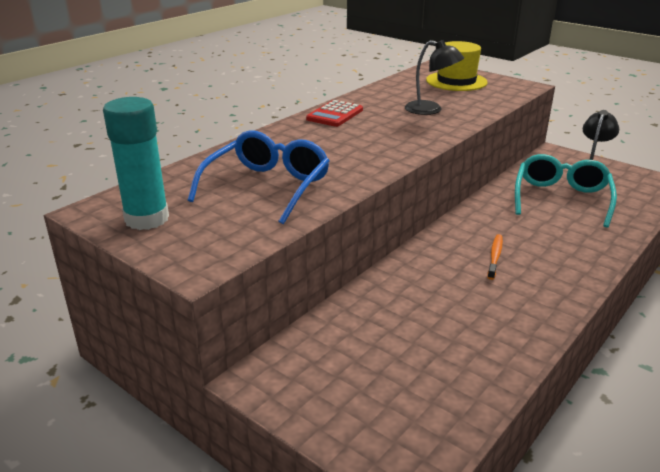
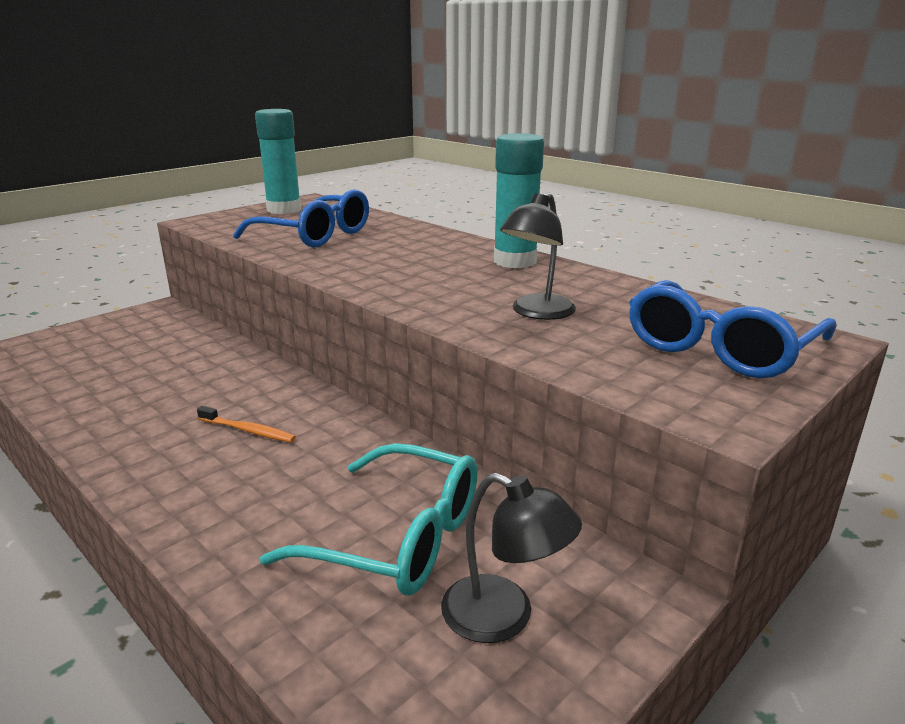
camera: 95 degrees right, 5 degrees down
red calculator [306,100,363,127] -> turquoise glue stick [494,133,544,268]
yellow hat [426,41,488,91] -> blue glasses [629,280,837,378]

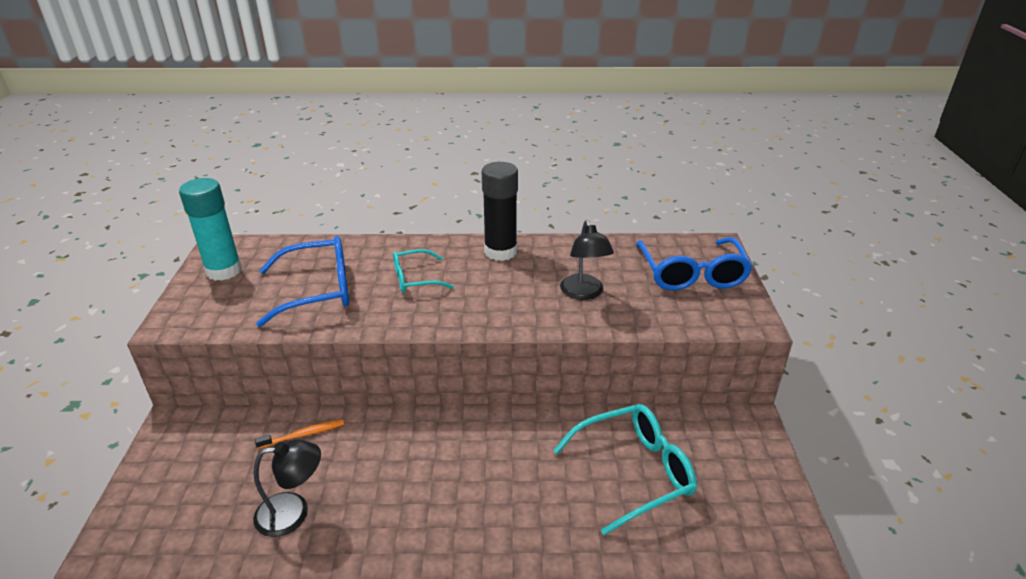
camera: 45 degrees left, 10 degrees up
orange toothbrush [197,406,296,442] -> orange toothbrush moved to [255,419,344,449]
black lamp [441,473,582,643] -> black lamp moved to [253,440,321,537]
turquoise glue stick [494,133,544,268] -> black glue stick [482,162,518,261]
none -> turquoise glasses [393,249,454,293]

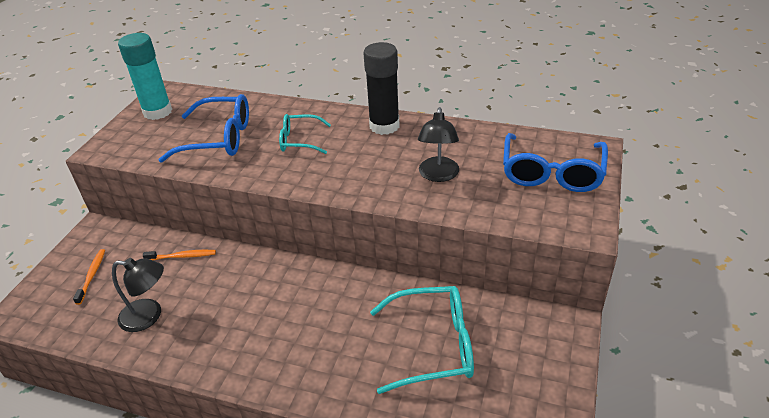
camera: 20 degrees right, 5 degrees up
none -> orange toothbrush [73,249,105,305]

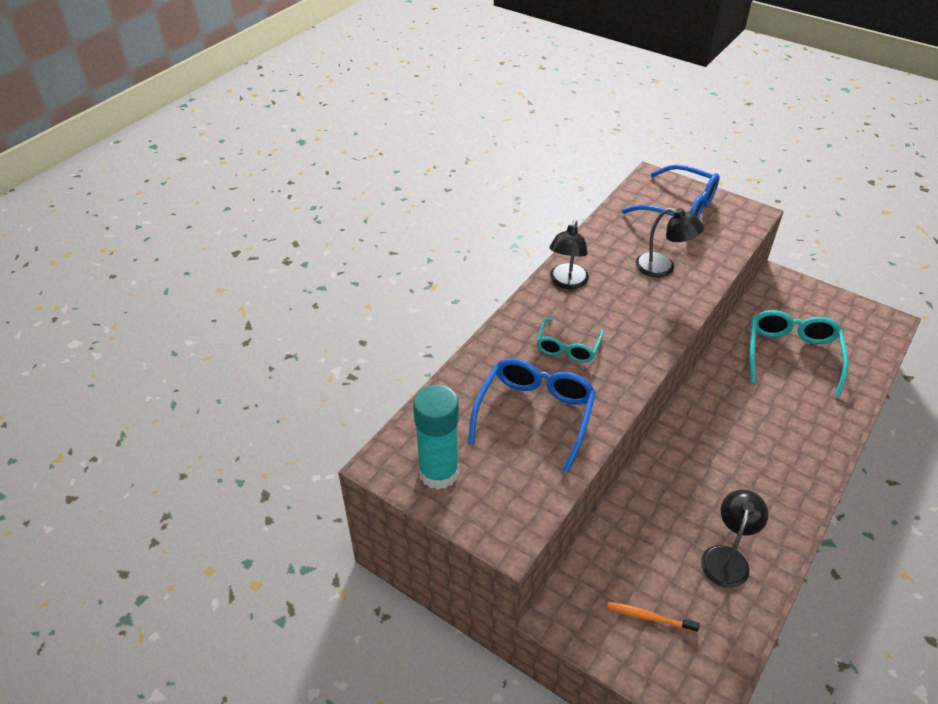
camera: 75 degrees left, 5 degrees up
orange toothbrush [143,250,216,260] -> none
black glue stick [363,42,400,135] -> black lamp [549,220,589,289]

